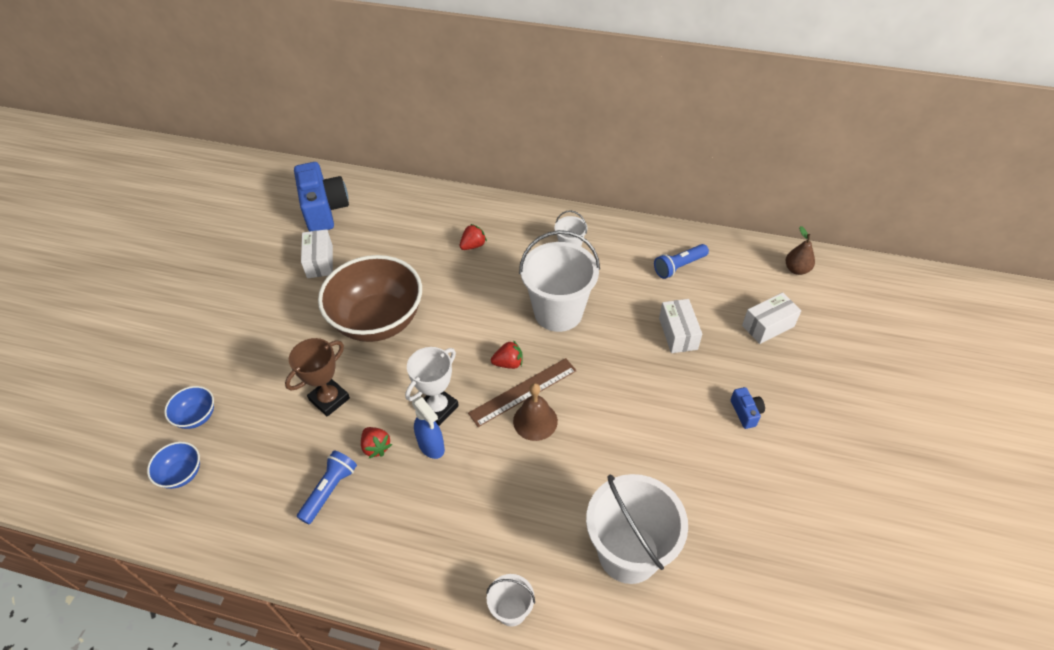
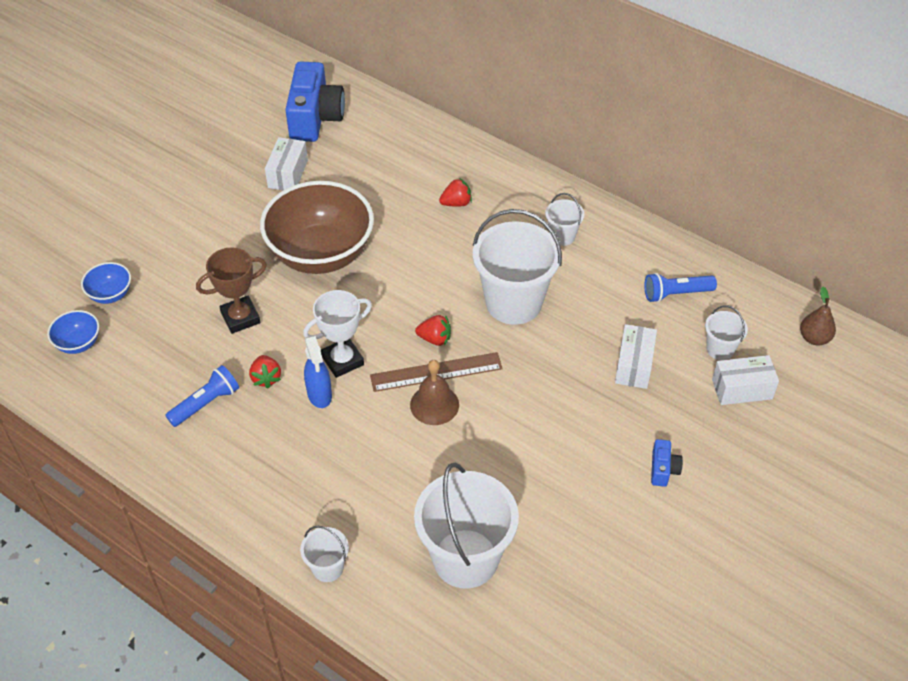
camera: 20 degrees right, 0 degrees up
none -> white bucket [705,305,748,360]

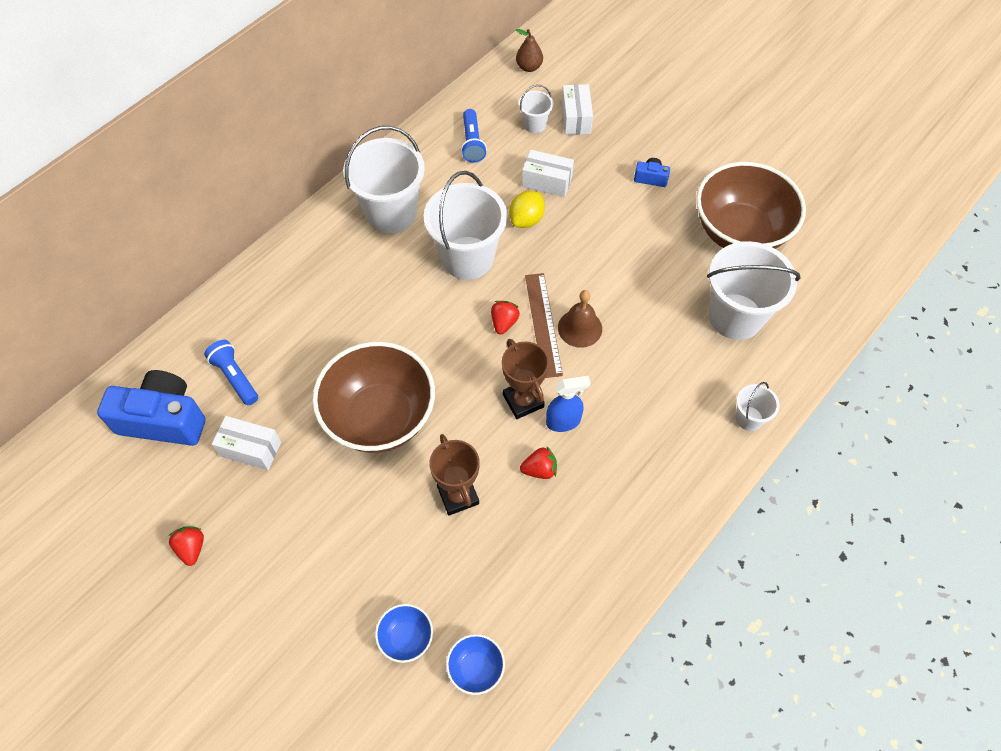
camera: 85 degrees left, 10 degrees up
blue flashlight [165,365,239,427] -> blue flashlight moved to [204,340,258,405]
white trophy [303,290,372,378] -> brown trophy [502,339,549,419]
red strawberry [439,178,472,207] -> red strawberry moved to [168,526,204,566]
white bucket [545,193,584,246] -> white bucket [343,126,425,233], size x2.11
none -> yellow lemon [509,191,545,228]
none -> brown bowl [696,162,806,249]

